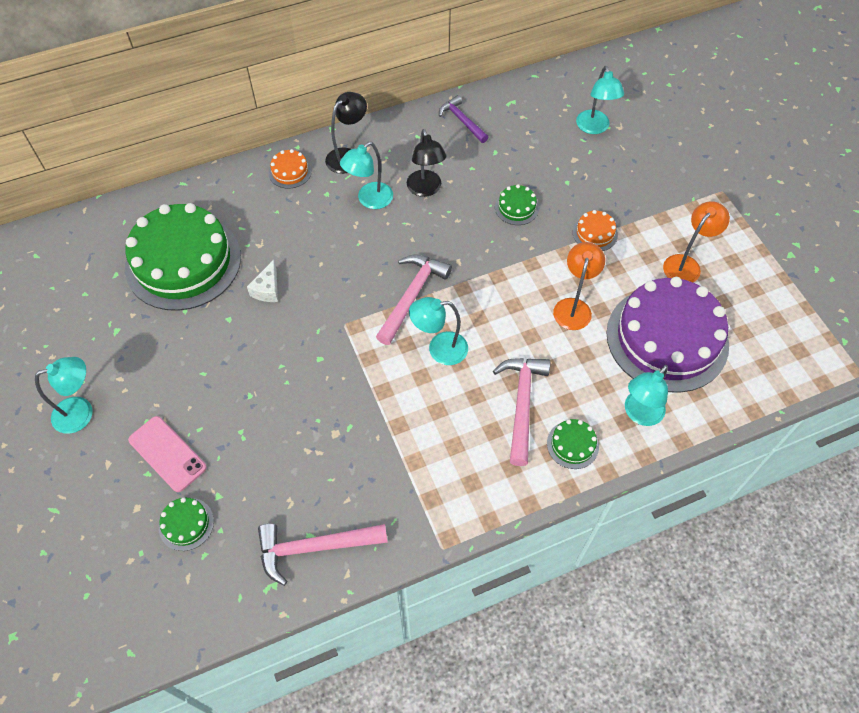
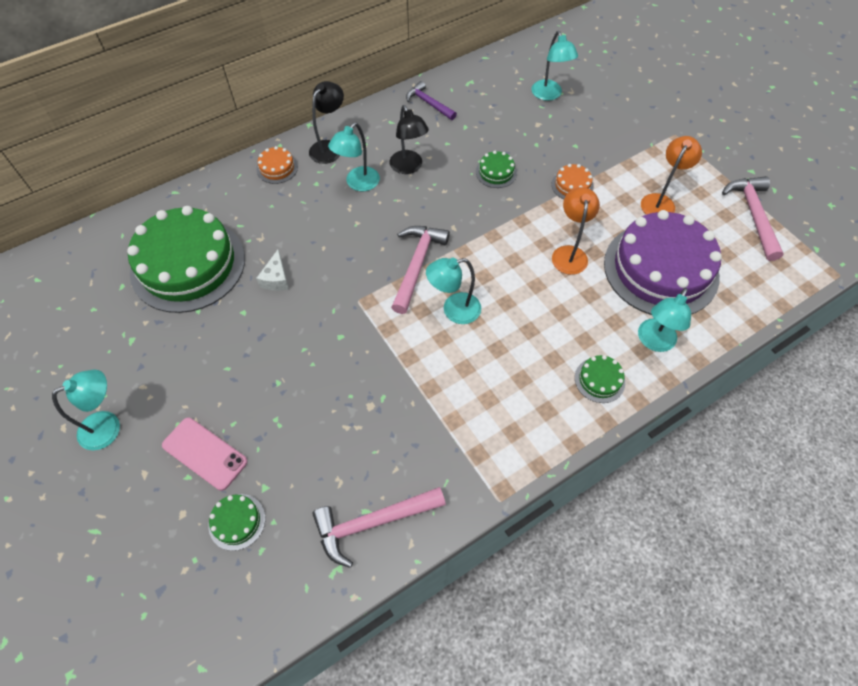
camera: 10 degrees left, 0 degrees up
pink hammer [493,358,550,466] -> pink hammer moved to [722,176,784,261]

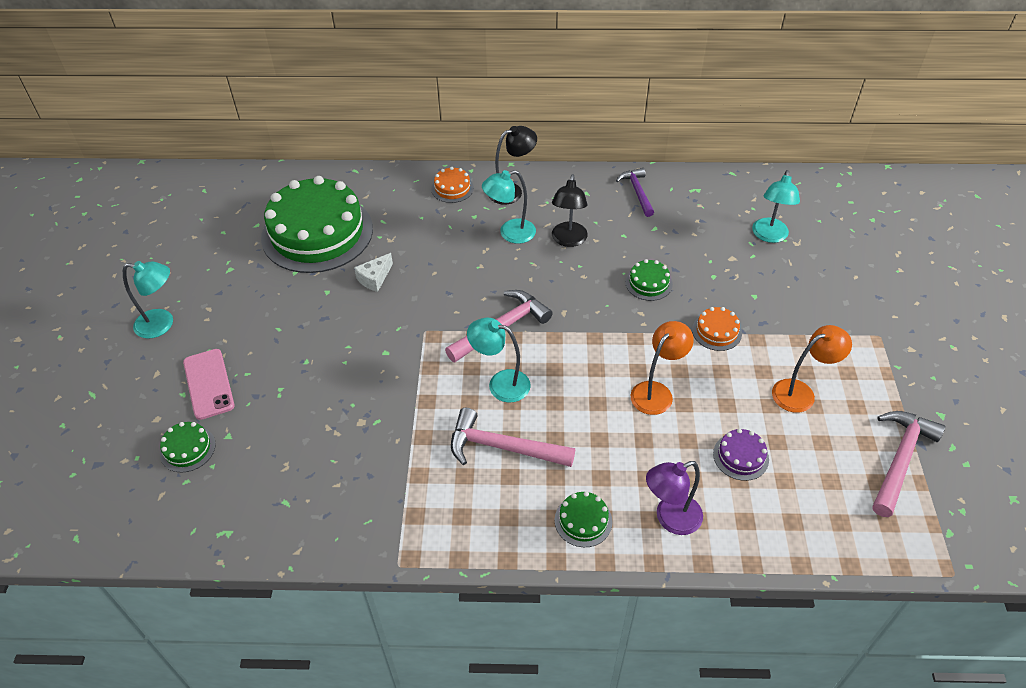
camera: 35 degrees right, 10 degrees down
pink hammer [312,487,446,568] -> pink hammer moved to [451,408,575,467]
purple cake [604,210,722,315] -> purple cake [713,428,769,481], size x0.40
turquoise lamp [638,288,691,352] -> purple lamp [646,461,703,535]

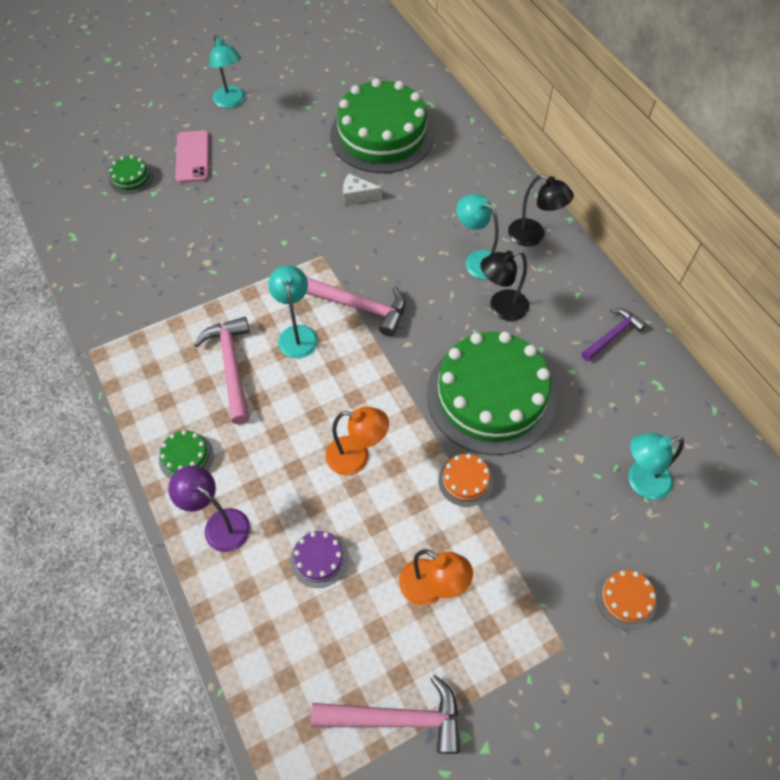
camera: 60 degrees right, 10 degrees up
pink phone [183,349,234,420] -> pink phone turned 45 degrees counterclockwise [175,130,209,183]
orange cake [431,167,474,203] -> orange cake moved to [596,569,656,629]
green cake [625,259,673,301] -> green cake [427,332,556,455], size x2.49

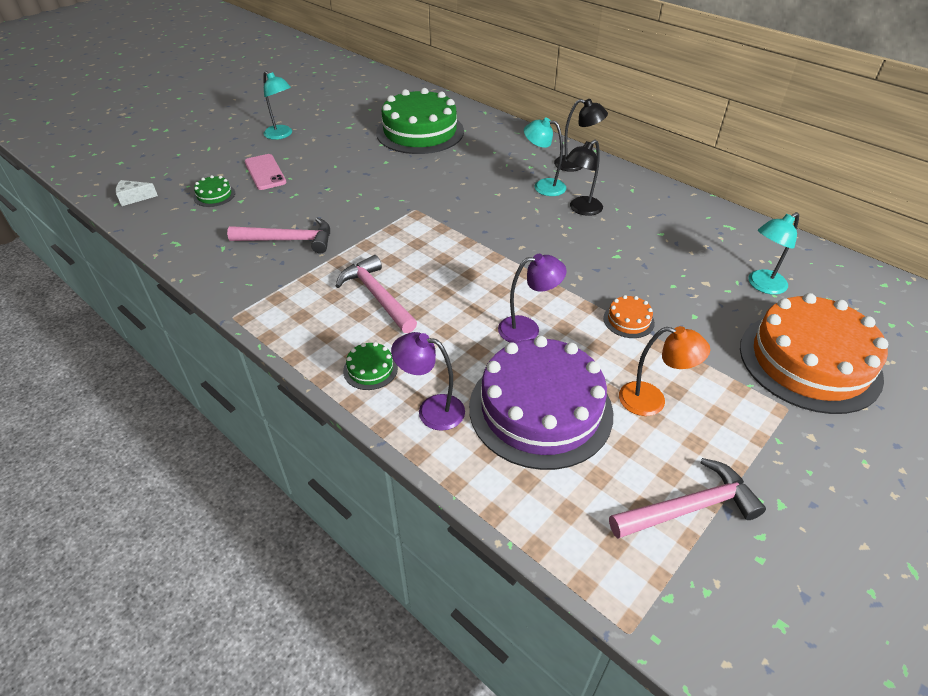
camera: 20 degrees left, 15 degrees down
turquoise lamp [268,265,318,358] -> none
purple cake [290,531,348,588] -> purple cake [469,336,613,470], size x2.49
pink hammer [306,277,406,337] -> pink hammer moved to [227,217,330,253]
orange lamp [325,407,389,475] -> purple lamp [498,254,567,343]
white cheese [343,174,382,205] -> white cheese moved to [115,180,158,206]
green cake [427,332,556,455] -> none
purple hammer [581,308,647,361] -> none
orange cake [596,569,656,629] -> orange cake [740,293,888,414], size x2.49

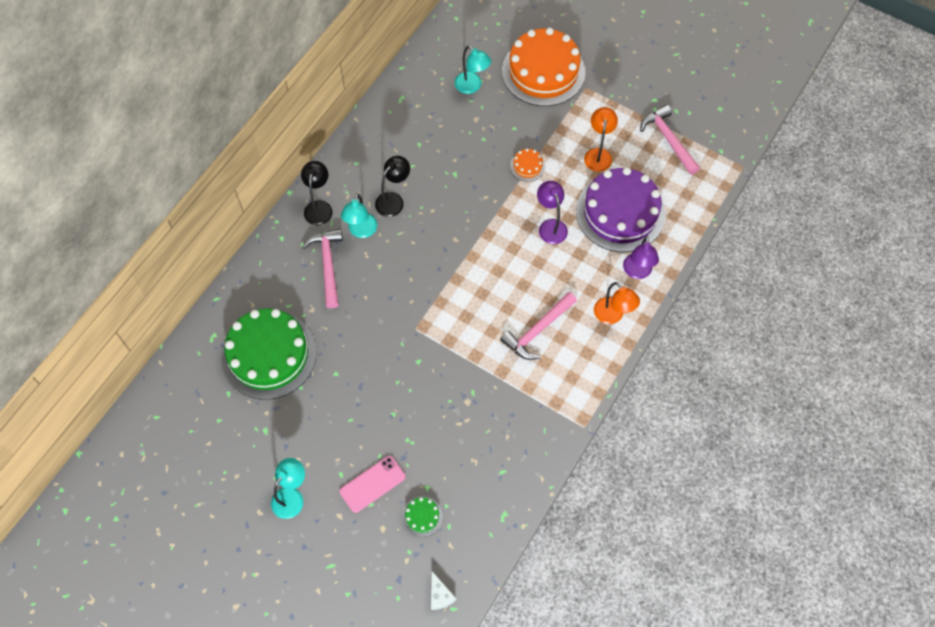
camera: 100 degrees left, 20 degrees up
pink hammer [227,217,330,253] -> pink hammer moved to [302,229,343,308]
green cake [343,342,398,390] -> orange lamp [594,282,640,324]
black lamp [566,140,603,216] -> black lamp turned 90 degrees counterclockwise [375,156,410,217]

